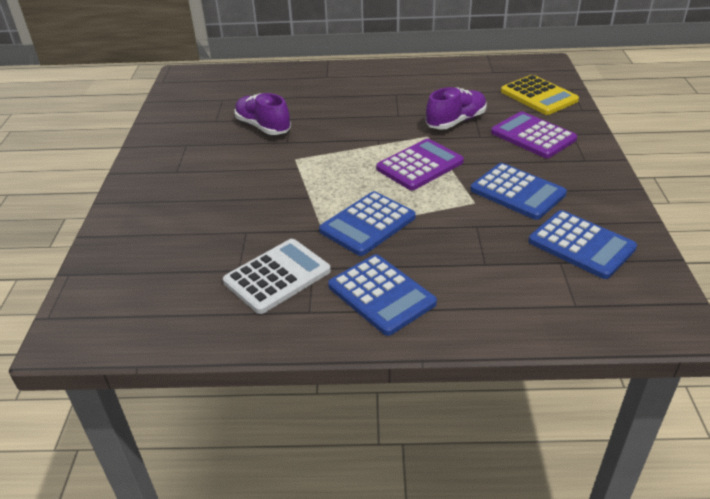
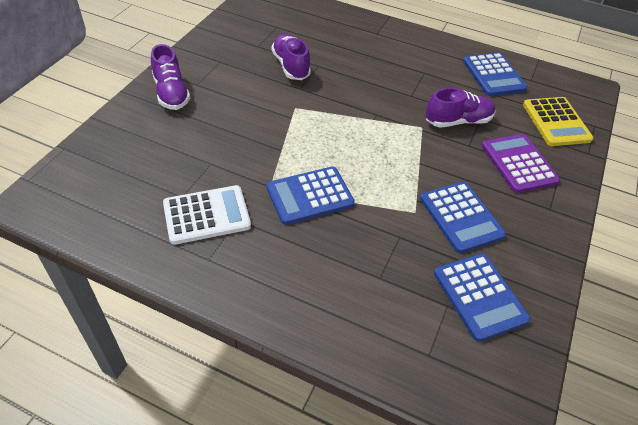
camera: 20 degrees right, 10 degrees up
blue calculator [328,254,437,336] -> blue calculator moved to [463,52,527,96]
purple calculator [376,139,464,190] -> none
none -> purple shoe [151,44,190,110]

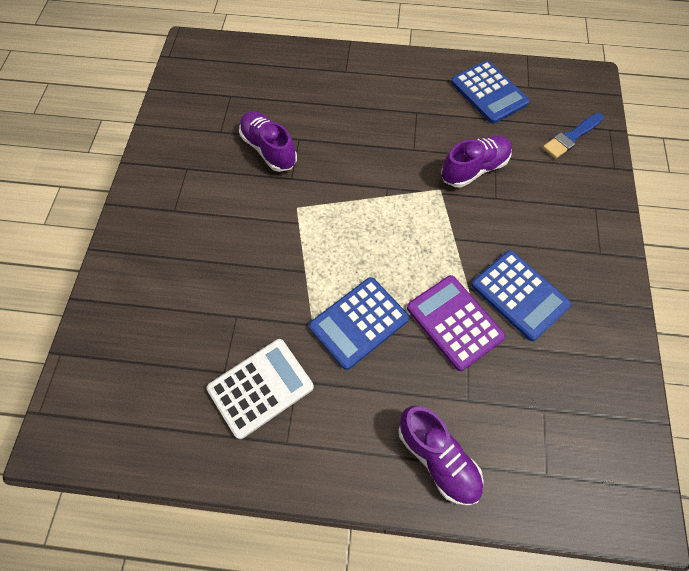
camera: 15 degrees left, 15 degrees up
purple shoe [151,44,190,110] -> purple shoe moved to [398,406,484,506]
blue calculator [434,253,530,342] -> none
purple calculator [482,134,560,193] -> purple calculator moved to [407,275,506,371]
yellow calculator [523,97,594,146] -> blue brush [543,113,604,159]

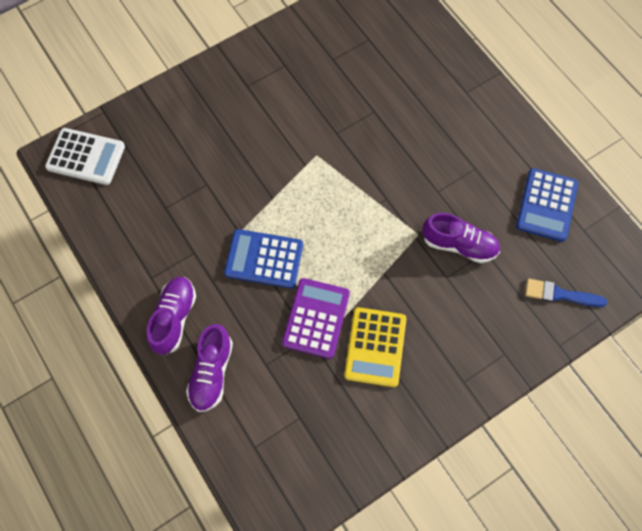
camera: 50 degrees right, 5 degrees up
white calculator [207,339,314,439] -> white calculator moved to [45,128,125,185]
purple shoe [239,111,297,172] -> purple shoe moved to [147,277,196,355]
blue calculator [471,250,571,341] -> yellow calculator [344,307,406,387]

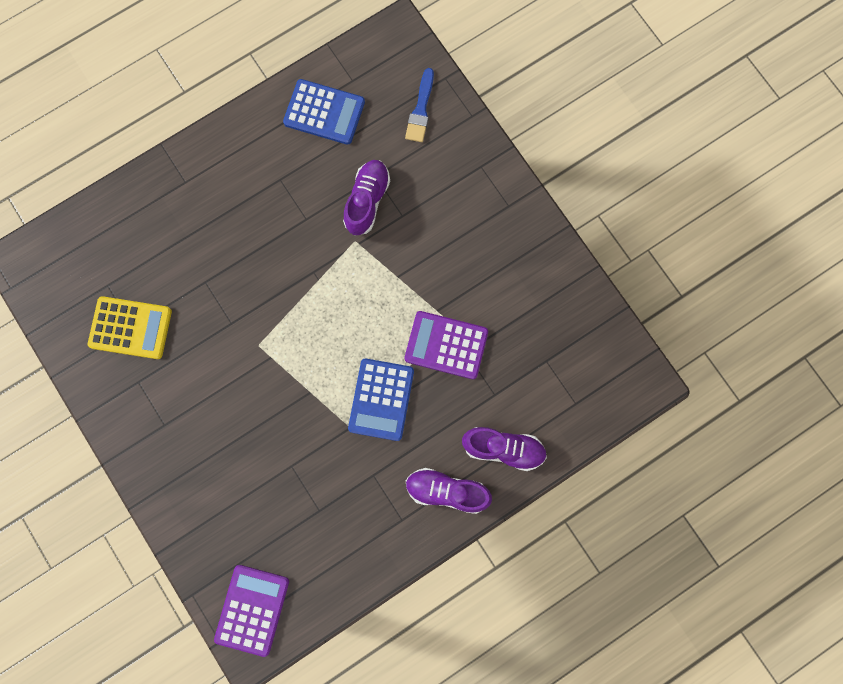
camera: 90 degrees left, 10 degrees up
white calculator [45,128,125,185] -> purple calculator [214,565,289,657]
yellow calculator [344,307,406,387] -> yellow calculator moved to [88,296,172,359]

